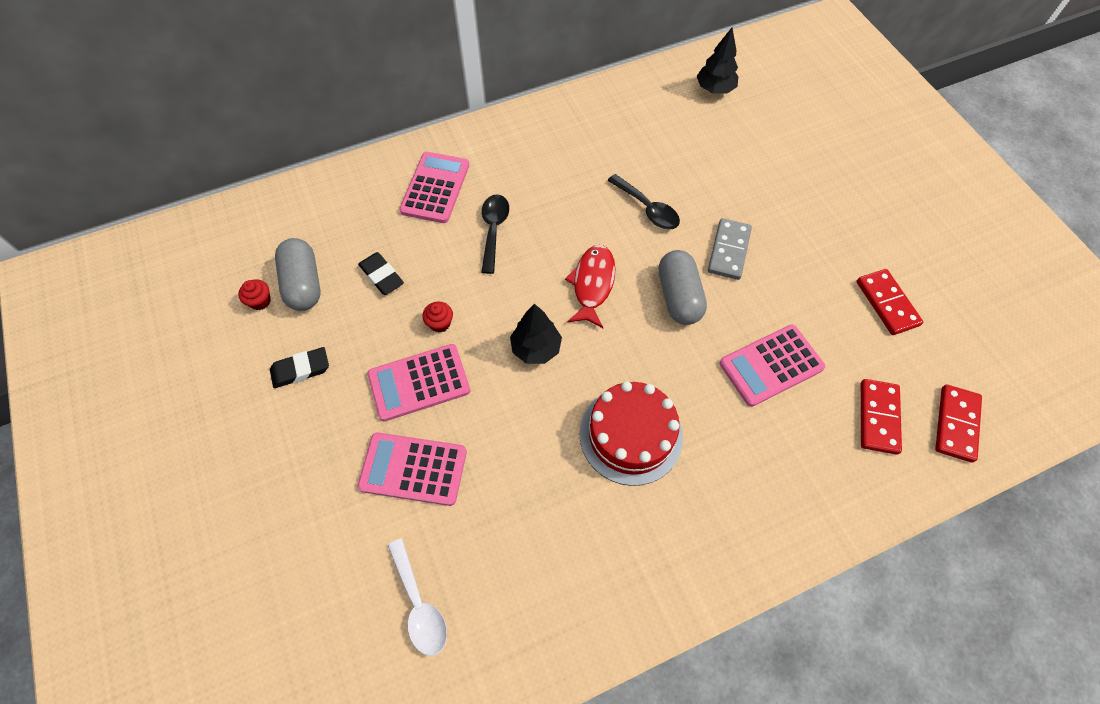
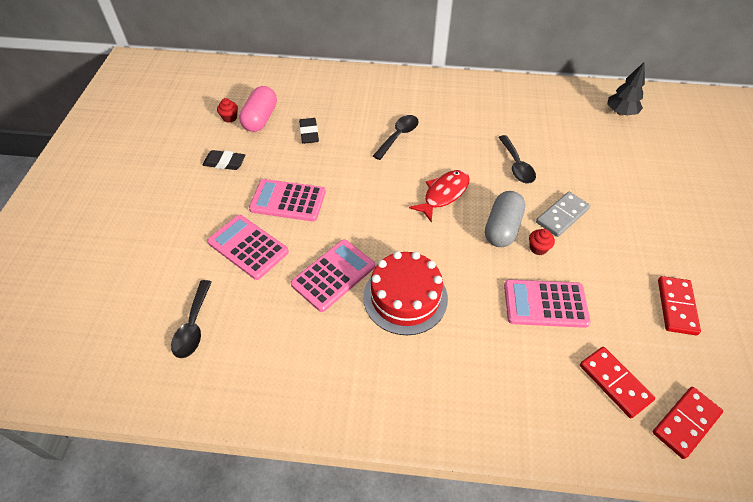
camera: 30 degrees right, 10 degrees down
grey capsule [275,238,320,311] -> pink capsule [239,86,277,132]
white spoon [387,538,447,656] -> black spoon [171,280,212,358]
pink calculator [400,152,469,223] -> pink calculator moved to [291,239,375,312]
red cupcake [422,301,453,333] -> red cupcake moved to [529,229,555,255]
black tree [510,304,562,364] -> none
red domino [861,379,902,455] -> red domino turned 75 degrees counterclockwise [580,347,655,418]

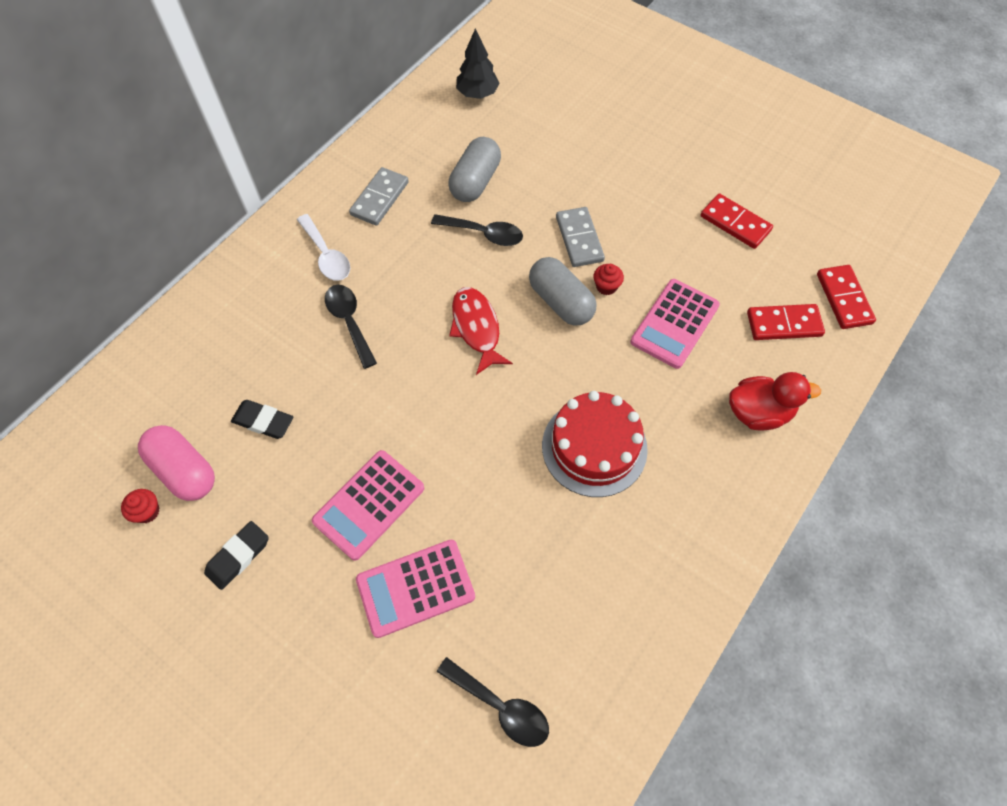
camera: 60 degrees left, 10 degrees up
pink calculator [291,239,375,312] -> none
none -> white spoon [297,214,350,281]
none -> grey domino [349,167,409,226]
none -> grey capsule [448,137,501,202]
none -> red duck [729,372,821,430]

